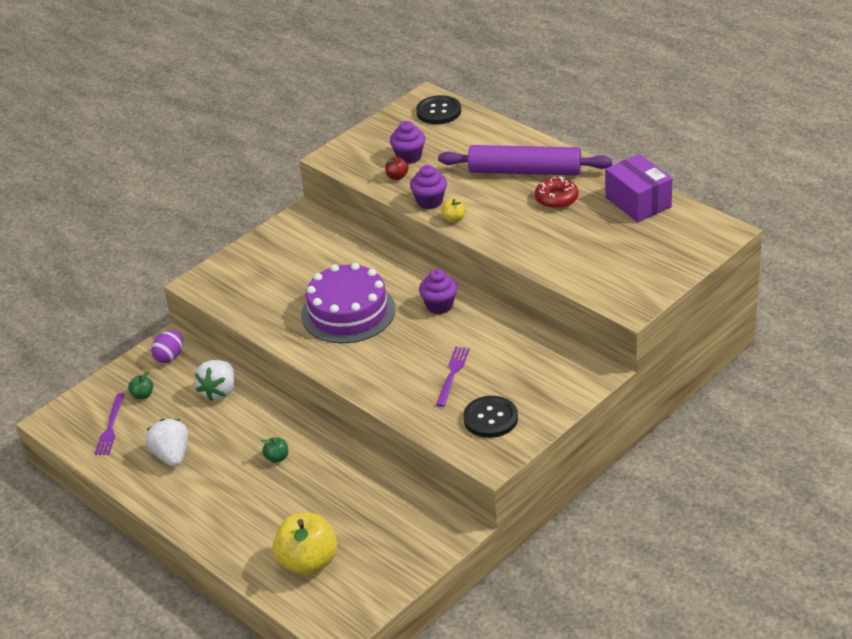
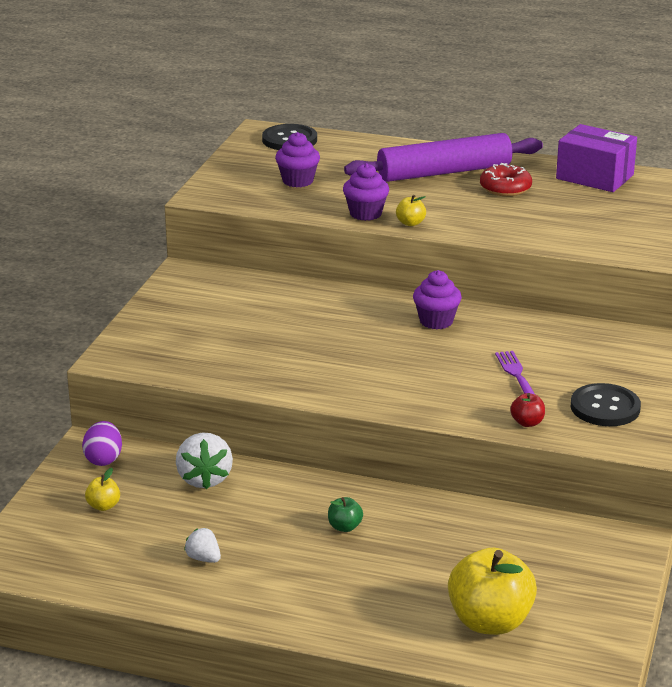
camera: 30 degrees left, 10 degrees down
purple fork [95,394,125,455] -> none
green apple [128,371,153,400] -> yellow apple [85,468,120,511]
white strawberry [146,419,188,467] -> white strawberry [184,528,221,563], size x0.56
purple cake [301,263,395,343] -> none
red apple [385,157,409,180] -> red apple moved to [510,393,545,427]

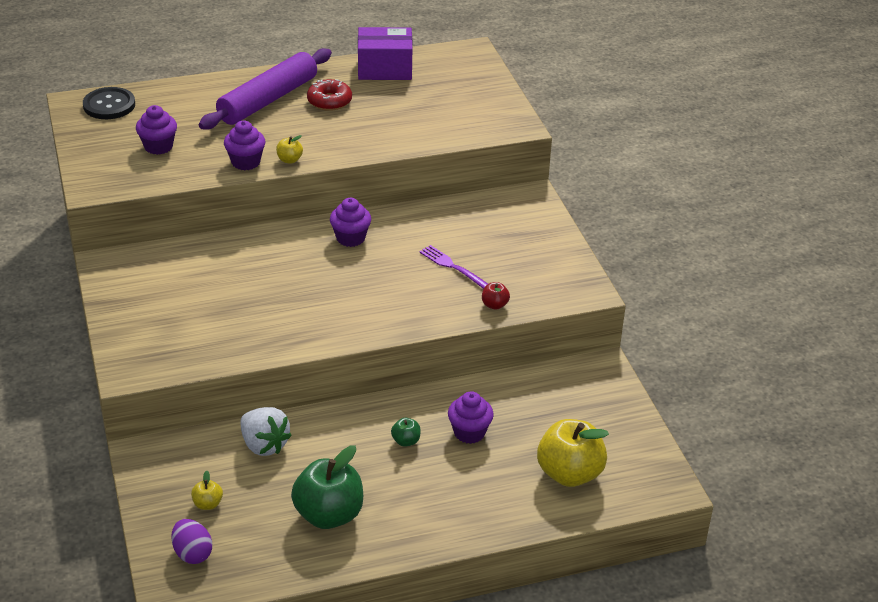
camera: 35 degrees left, 10 degrees up
purple egg [82,421,122,466] -> purple egg moved to [171,519,212,564]
white strawberry [184,528,221,563] -> green apple [291,445,363,529]
black button [571,383,641,426] -> none
none -> purple cupcake [448,391,494,444]

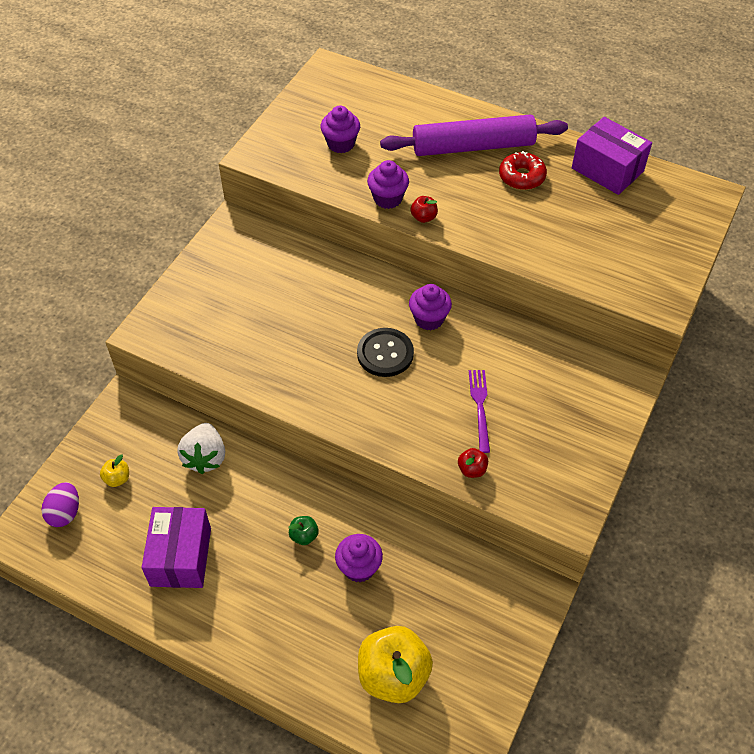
camera: 45 degrees right, 15 degrees up
black button [83,87,135,119] -> black button moved to [357,328,414,377]
yellow apple [276,135,303,163] -> red apple [411,196,438,223]
green apple [291,445,363,529] -> purple box [141,507,211,588]

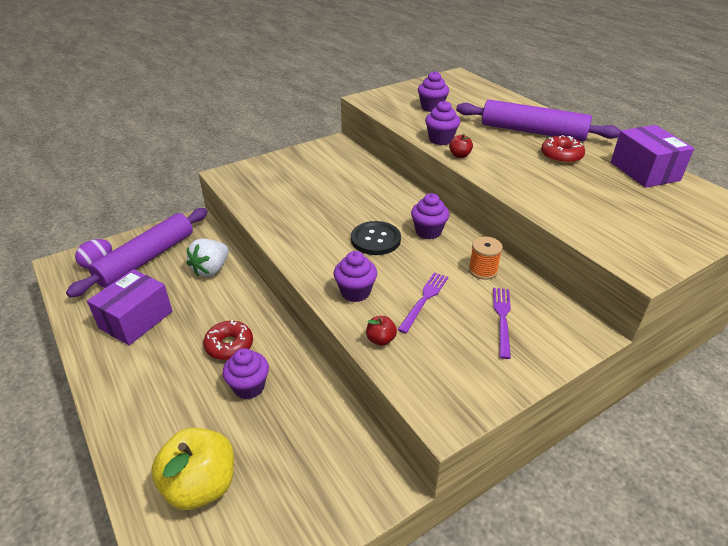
camera: 30 degrees right, 15 degrees down
yellow apple [100,455,129,487] -> purple rolling pin [66,208,208,297]
green apple [289,516,319,545] -> red donut [203,320,253,360]
none -> purple cupcake [334,251,377,302]
none -> orange spool [469,237,503,280]
none -> purple fork [493,288,511,359]

